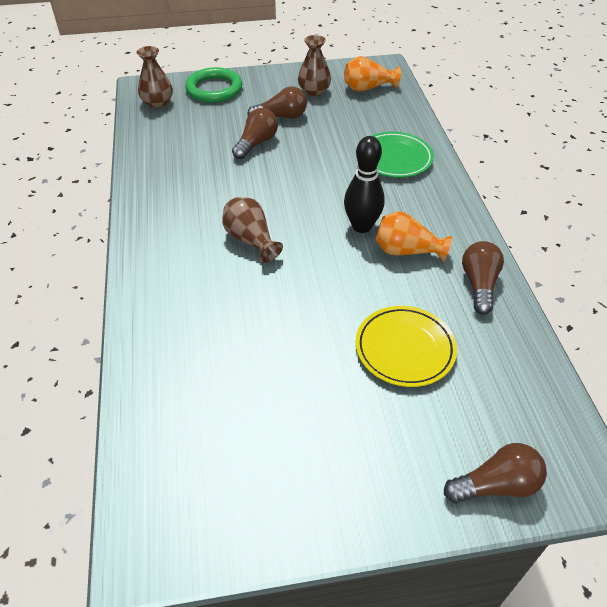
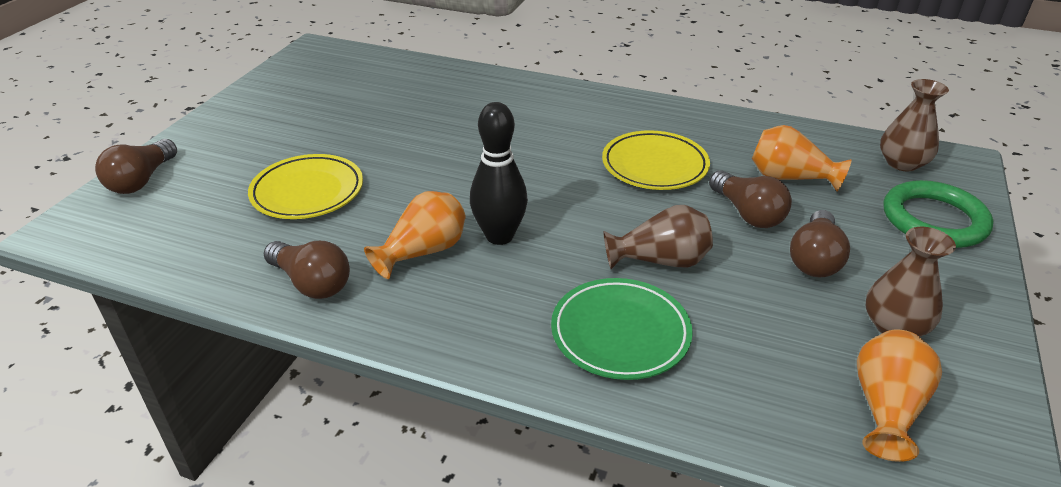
camera: 120 degrees right, 10 degrees down
brown vase [222,197,283,263] -> brown vase moved to [603,205,713,269]
none -> yellow plate [602,130,710,190]
none -> orange vase [752,125,852,191]

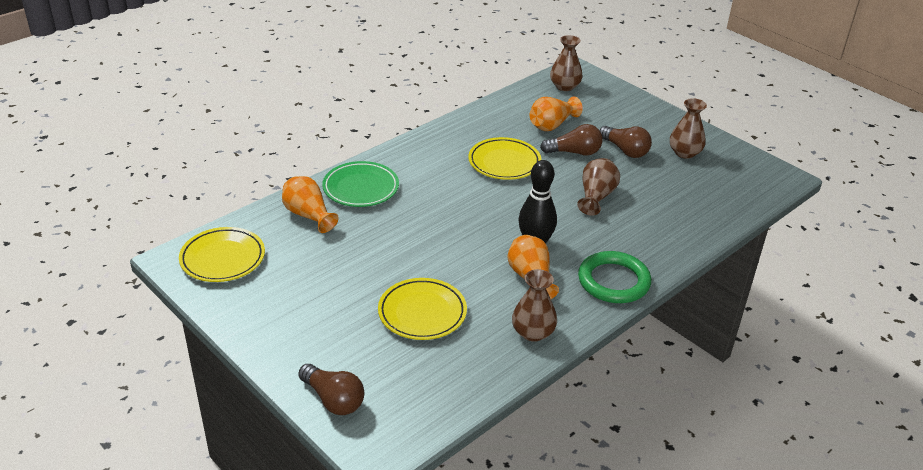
camera: 65 degrees left, 0 degrees up
brown light bulb [264,241,350,299] -> brown vase [512,269,557,342]
green plate [551,278,693,380] -> green plate moved to [322,161,399,207]
orange vase [857,330,942,462] -> orange vase moved to [282,176,339,233]
green ring [884,180,993,248] -> green ring moved to [578,251,651,303]
none -> yellow plate [179,227,265,282]

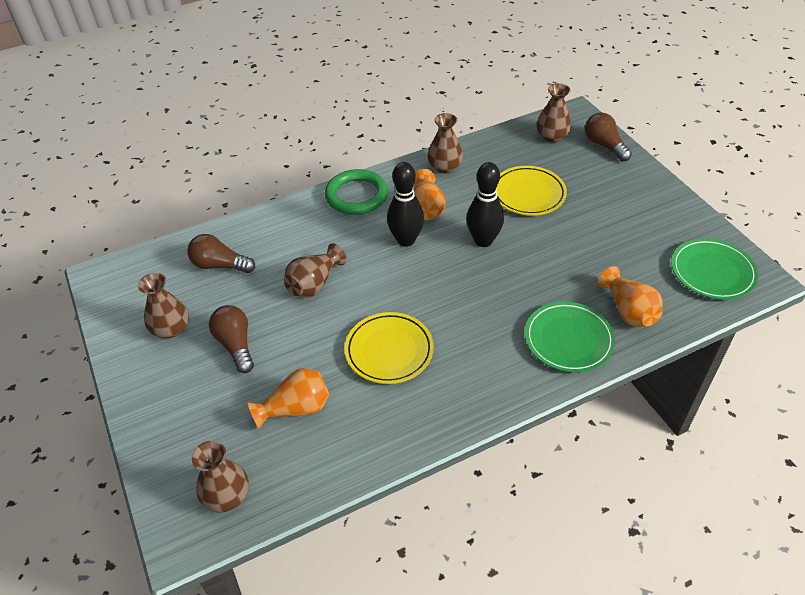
camera: 160 degrees left, 10 degrees up
yellow plate [179,227,265,282] -> green plate [671,238,758,300]
brown light bulb [540,124,602,156] -> brown light bulb moved to [187,234,255,273]
none -> black bowling pin [466,162,504,247]
none -> brown vase [537,83,571,143]

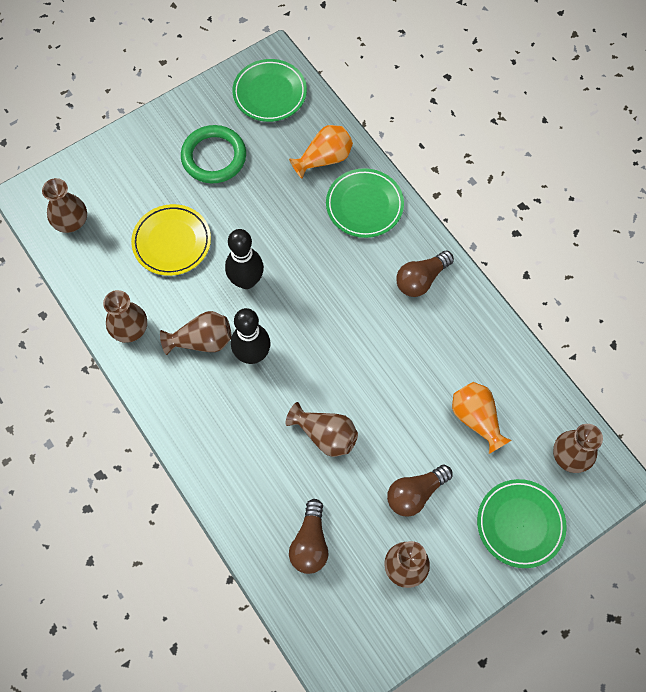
camera: 100 degrees left, 20 degrees up
green ring [325,169,388,215] -> green ring moved to [181,125,246,184]
yellow plate [345,312,434,384] -> none
orange vase [413,169,445,221] -> brown vase [160,311,232,355]
brown light bulb [585,113,632,162] -> brown light bulb moved to [396,250,454,297]
none -> green plate [477,479,567,568]

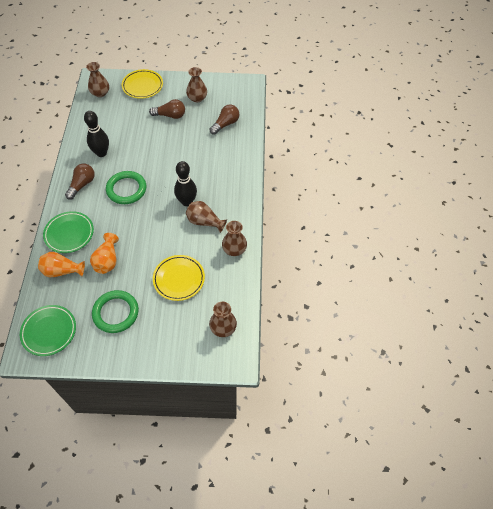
camera: 145 degrees left, 10 degrees down
black bowling pin [225,229,264,289] -> black bowling pin moved to [84,111,109,157]
brown vase [285,402,358,457] -> none
brown light bulb [396,250,454,297] -> brown light bulb turned 60 degrees counterclockwise [65,164,95,200]
orange vase [452,382,512,454] -> orange vase moved to [90,233,119,274]
green plate [477,479,567,568] -> yellow plate [122,69,163,99]
none -> green ring [106,171,146,204]

